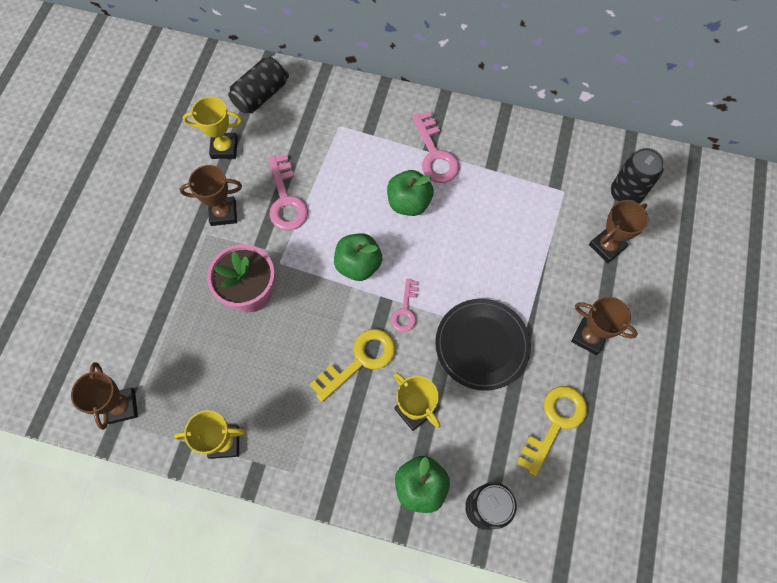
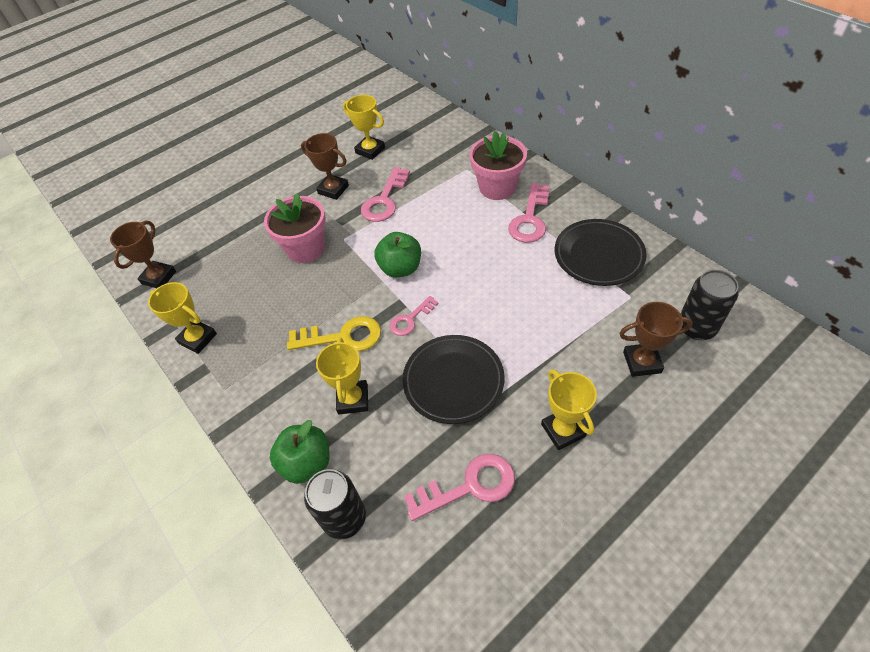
camera: 40 degrees right, 15 degrees down
black can [228,55,289,114] -> none
green apple [387,170,434,216] -> none
yellow key [517,386,587,477] -> pink key [404,453,515,521]
brown trophy [571,297,638,355] -> yellow trophy [541,369,597,450]
none -> pink flower pot [469,131,527,200]
none -> black plate [555,219,647,286]

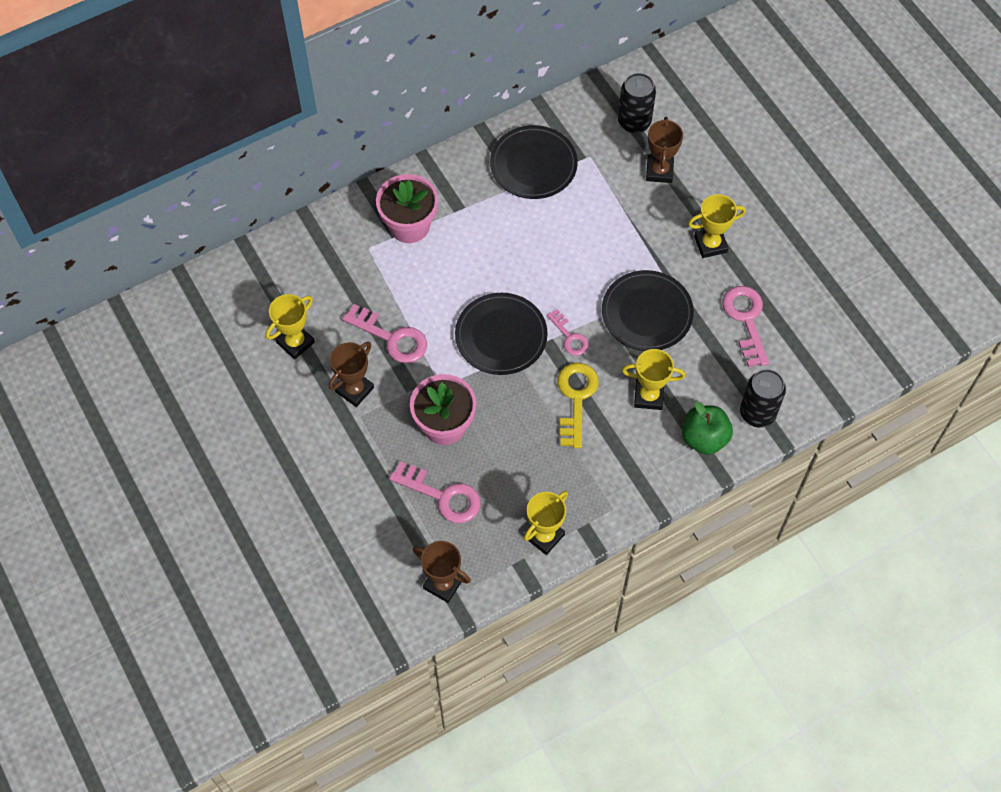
camera: 85 degrees left, 10 degrees up
green apple [375,232,421,278] -> black plate [455,293,548,375]
pink key [508,183,549,243] -> pink key moved to [389,461,481,523]

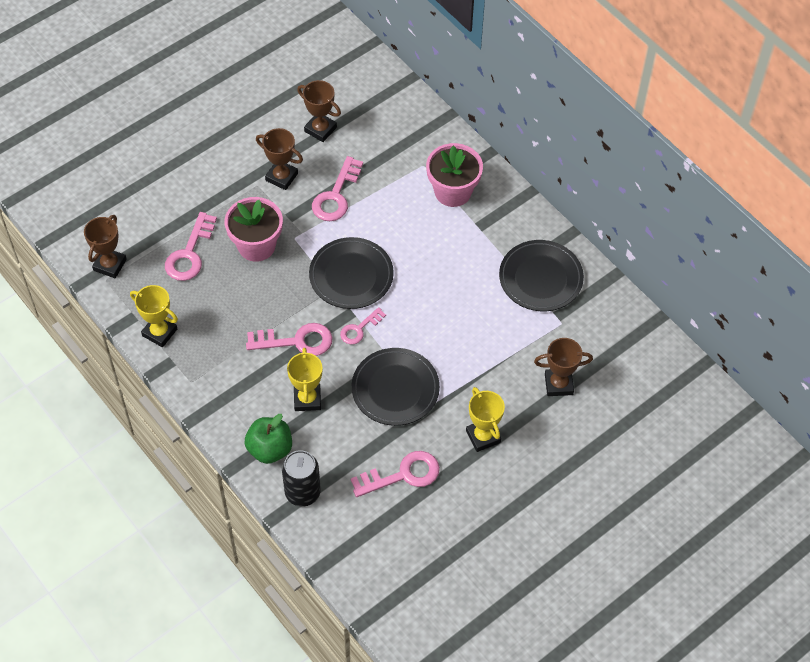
camera: 80 degrees right, 5 degrees down
yellow trophy [265,294,315,359] -> brown trophy [297,80,341,142]
yellow key [557,363,599,448] -> pink key [246,323,333,356]
black can [618,73,656,133] -> none

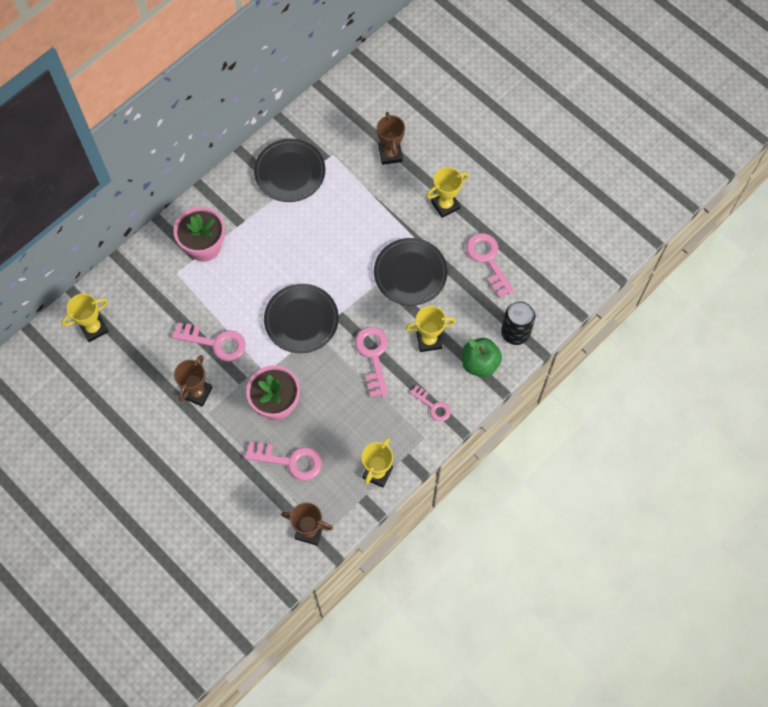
camera: 95 degrees left, 10 degrees up
brown trophy [297,80,341,142] -> none
pink key [340,307,386,345] -> pink key moved to [410,385,451,422]
none -> yellow trophy [61,294,109,342]

